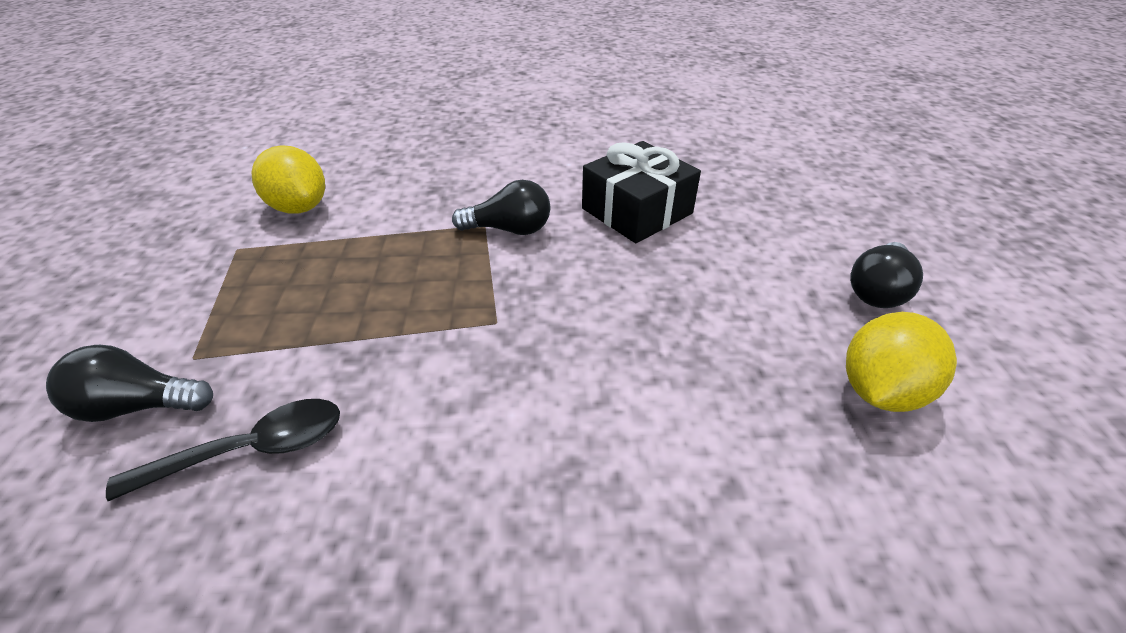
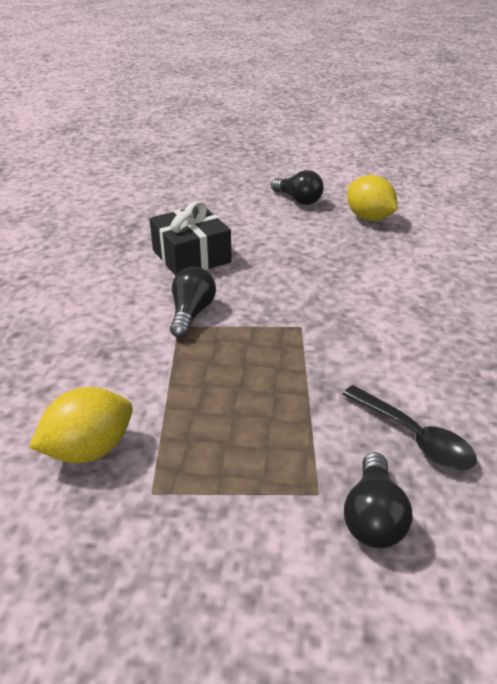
camera: 80 degrees left, 5 degrees down
black spoon [106,399,340,501] -> black spoon turned 150 degrees clockwise [343,385,477,470]

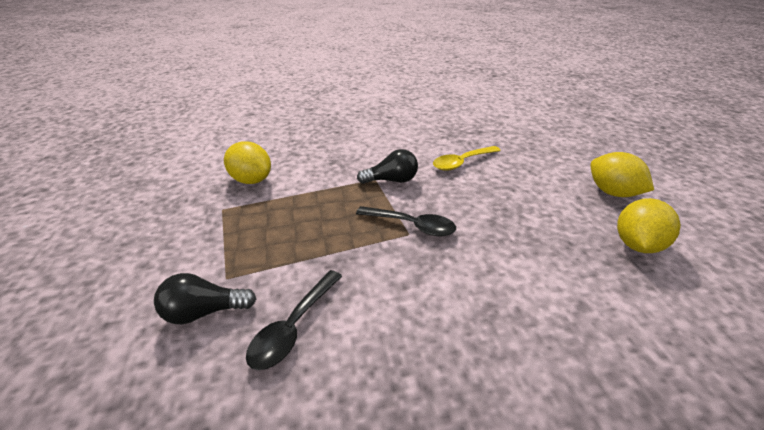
camera: 70 degrees right, 0 degrees up
black gift [149,201,232,276] -> yellow spoon [433,146,501,171]
black light bulb [271,170,324,205] -> yellow lemon [591,152,654,197]
none -> black spoon [356,206,456,236]

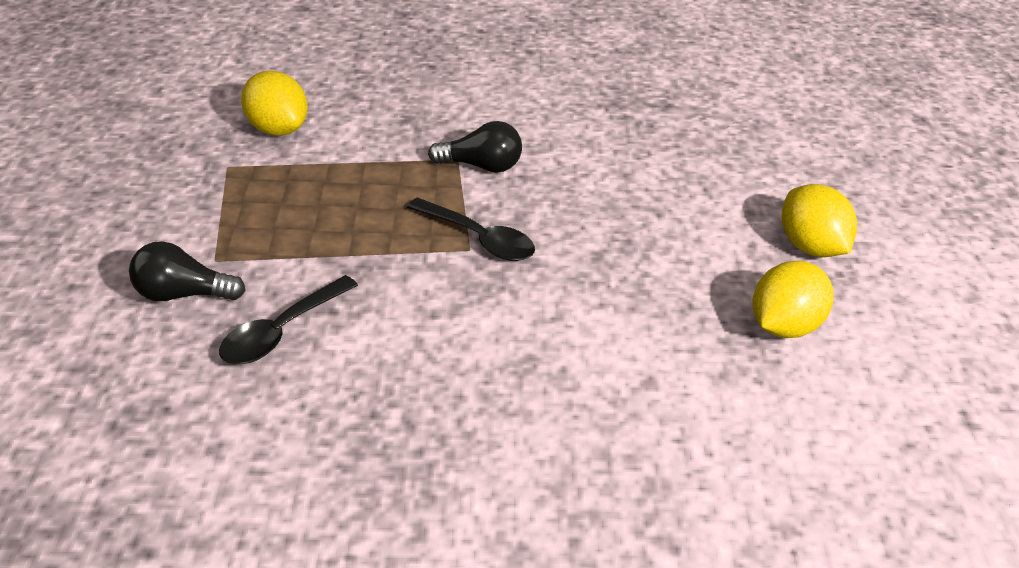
camera: 10 degrees right, 5 degrees up
yellow spoon [433,146,501,171] -> none

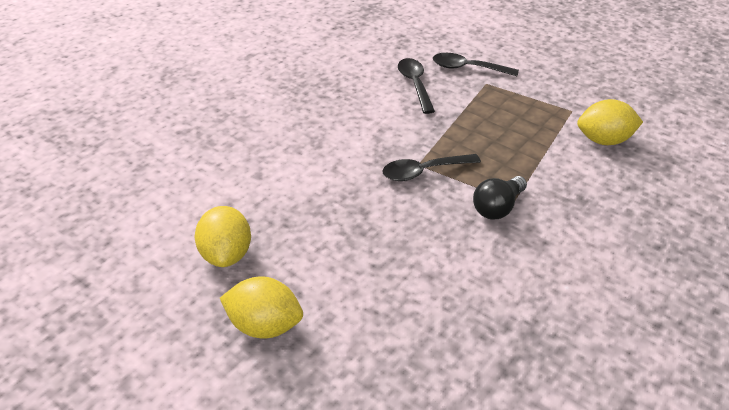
camera: 130 degrees right, 0 degrees up
black light bulb [129,241,245,301] -> black spoon [433,53,519,76]

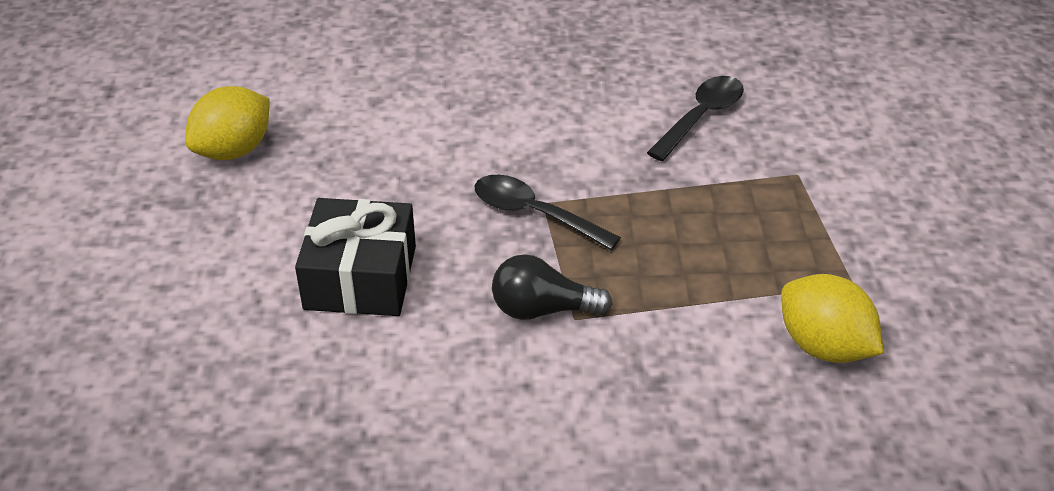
camera: 50 degrees right, 0 degrees up
yellow lemon [220,276,303,339] -> none
black spoon [433,53,519,76] -> none
none -> black gift [295,198,416,316]

